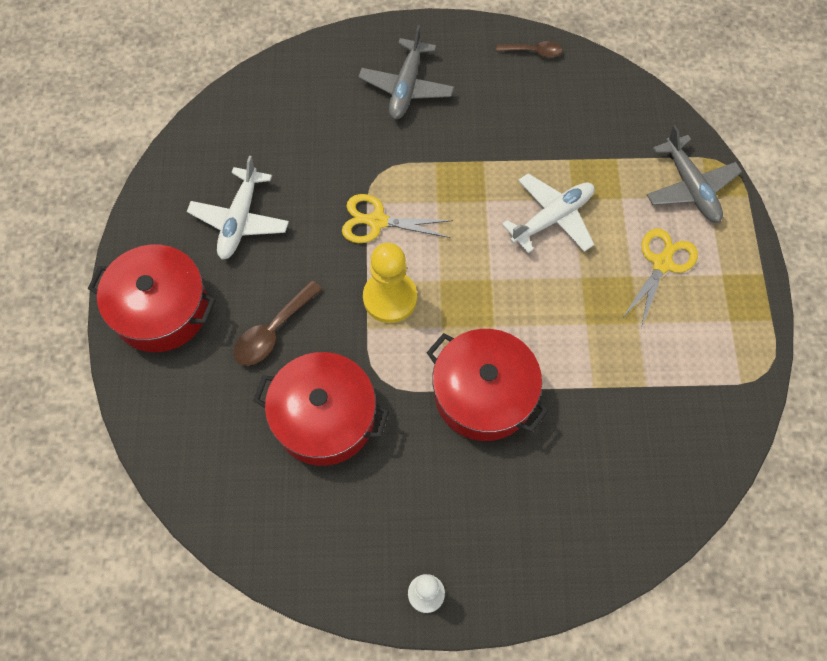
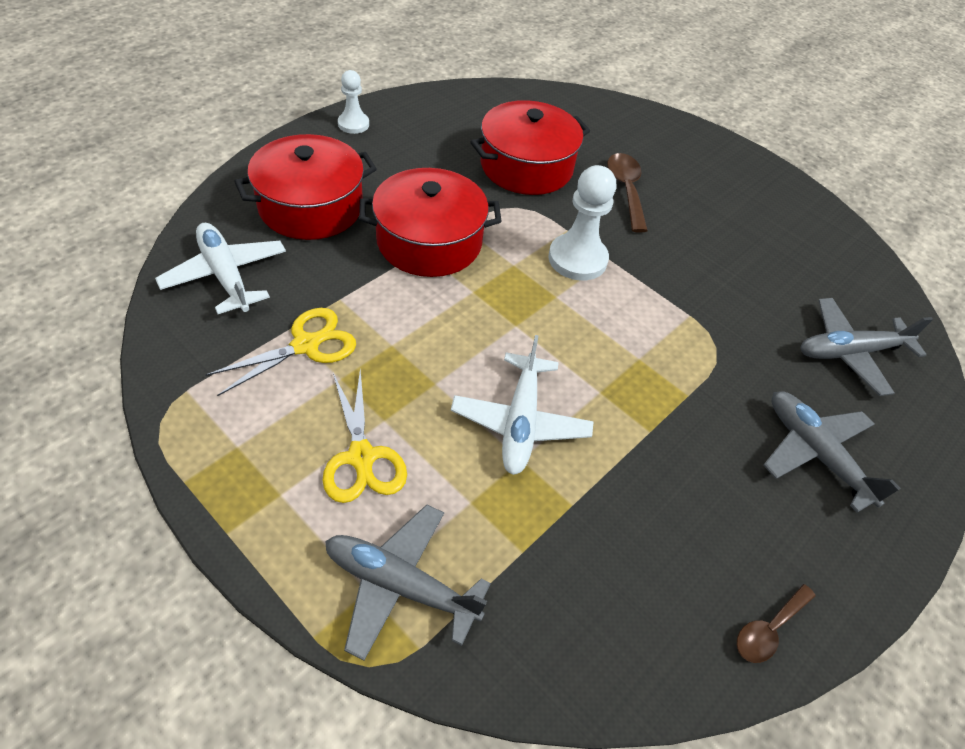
camera: 130 degrees right, 15 degrees down
red pot [88,245,216,352] -> red pot moved to [234,134,377,240]
white plane [187,156,289,259] -> white plane moved to [155,223,286,314]
yellow scissors [342,194,453,243] -> yellow scissors moved to [205,308,356,396]
yellow pawn [363,243,417,323] -> white pawn [548,165,616,281]
none -> grey plane [800,298,933,396]

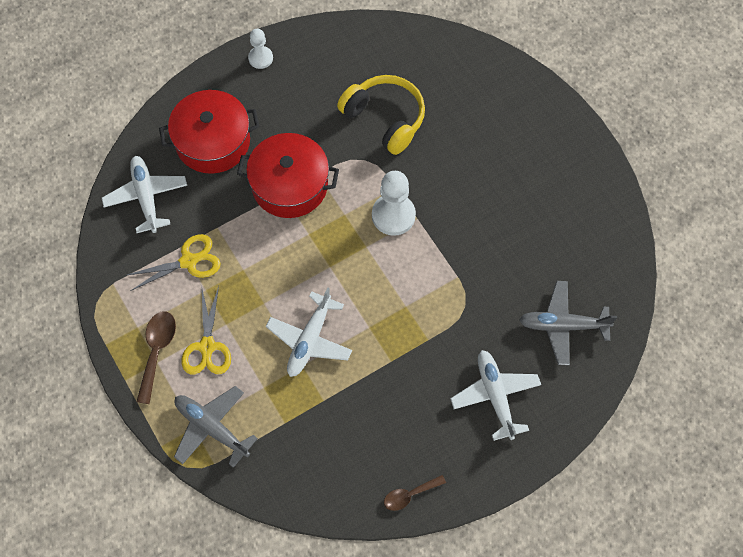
camera: 20 degrees right, 15 degrees up
red pot [470,100,590,195] -> yellow headphones [337,75,425,155]
brown spoon [607,153,648,233] -> brown spoon moved to [136,311,176,404]
grey plane [764,391,901,513] -> white plane [450,350,541,441]

